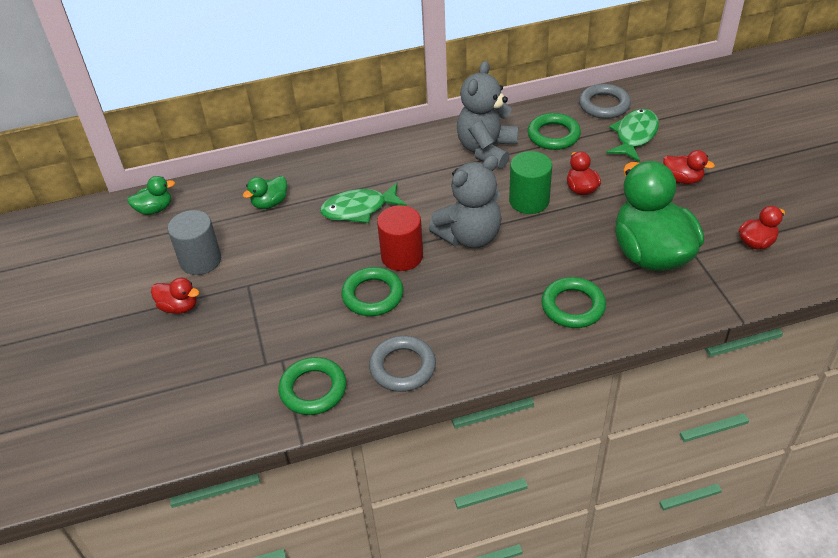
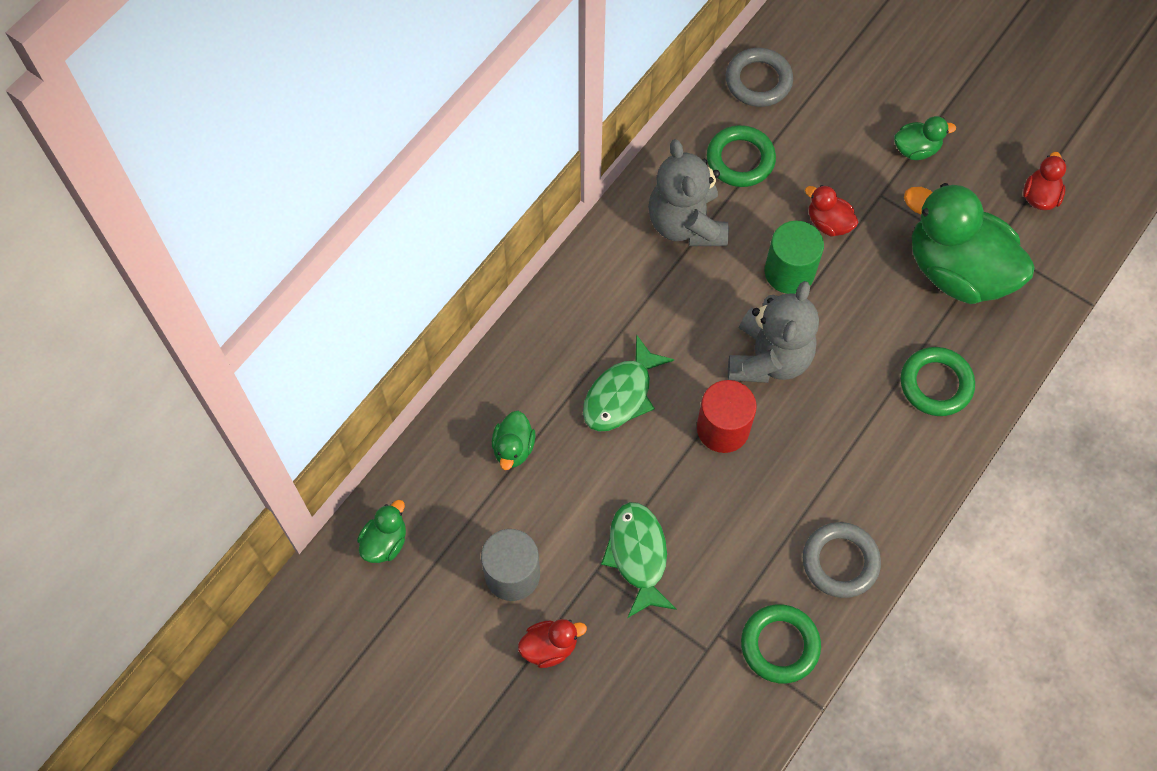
camera: 40 degrees left, 20 degrees up
green ring [341,267,404,316] -> none
green fish [606,109,659,162] -> green fish moved to [601,502,676,618]
red duck [663,150,715,184] -> green duck [894,116,956,160]

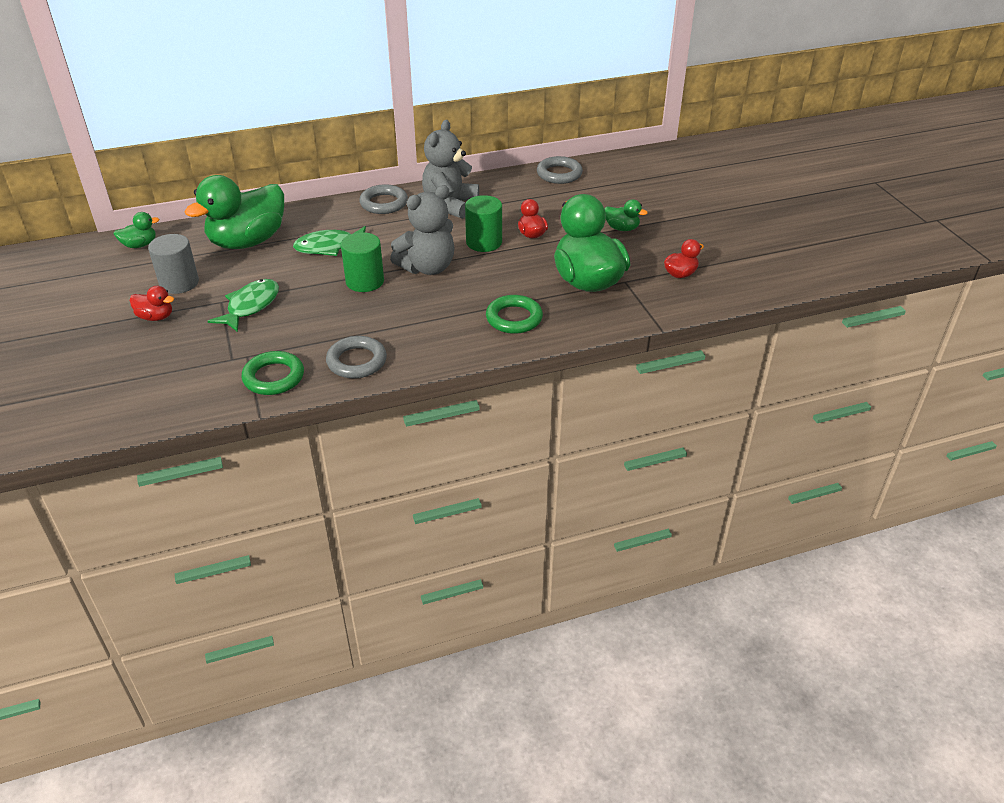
camera: 35 degrees right, 25 degrees down
green duck [492,411,536,470] -> green duck [185,175,284,249], size x2.29
red cylinder [697,380,757,453] -> green cylinder [341,232,384,292]
green ring [707,125,776,187] -> none
none -> grey ring [359,184,408,214]

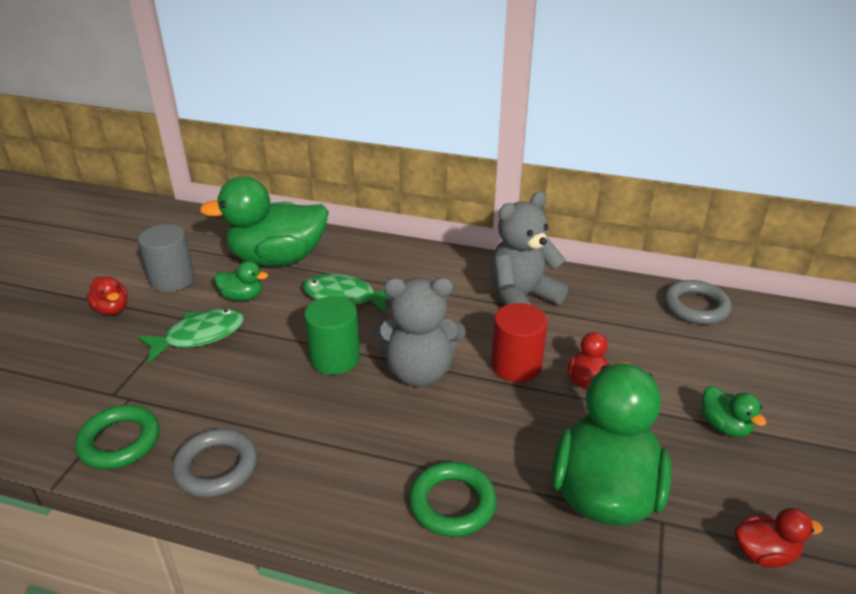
camera: 35 degrees right, 5 degrees down
green duck [114,212,159,248] -> green duck moved to [214,261,268,301]
grey ring [359,184,408,214] -> none
green cylinder [465,195,502,252] -> red cylinder [491,303,548,382]

